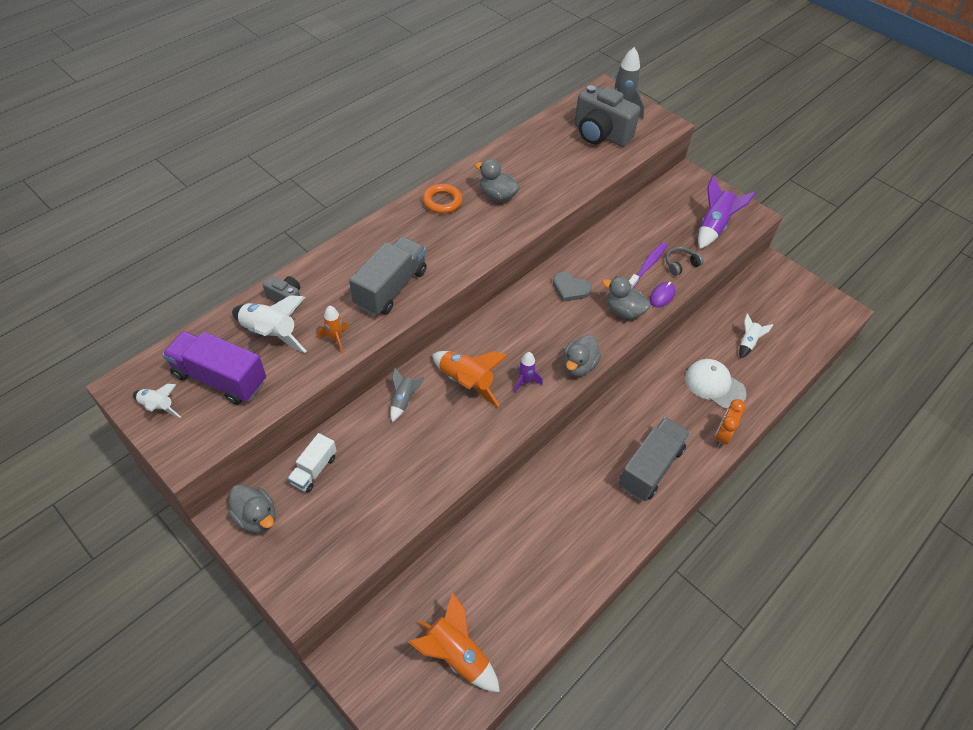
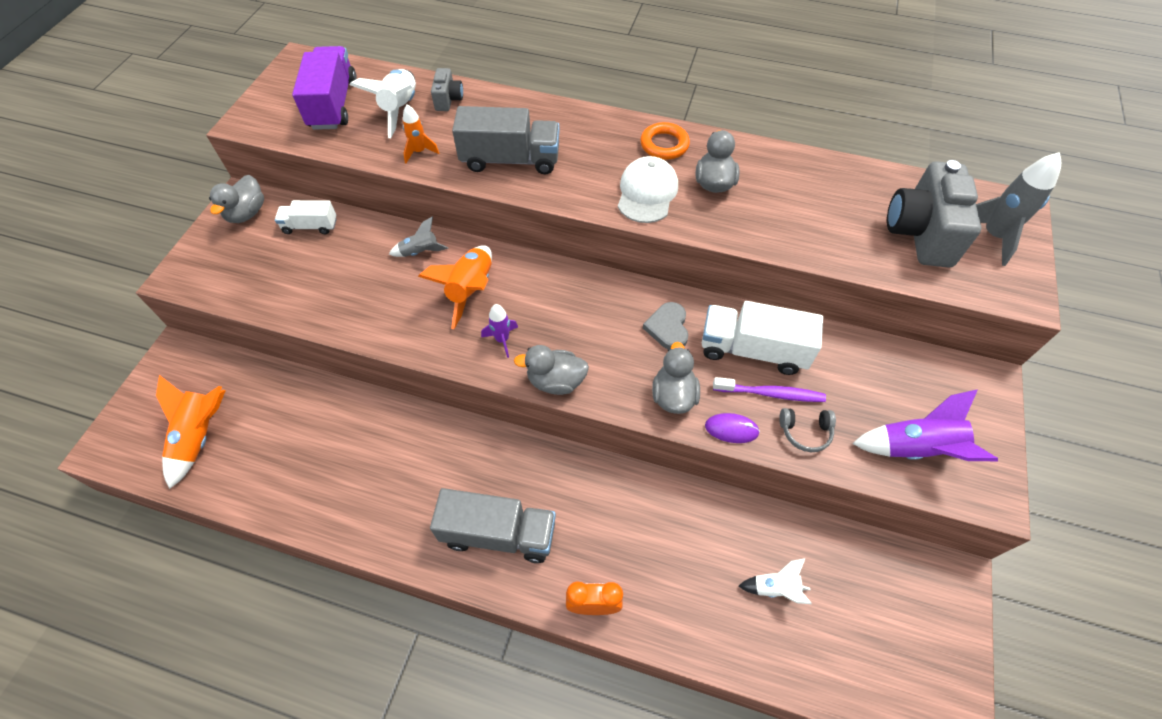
camera: 65 degrees right, 5 degrees up
white rocket [133,384,181,418] -> none
grey headphones [666,247,704,276] -> grey headphones turned 150 degrees clockwise [779,408,836,452]
white cap [685,359,747,409] -> white cap moved to [618,156,678,223]
none -> white truck [702,301,823,375]

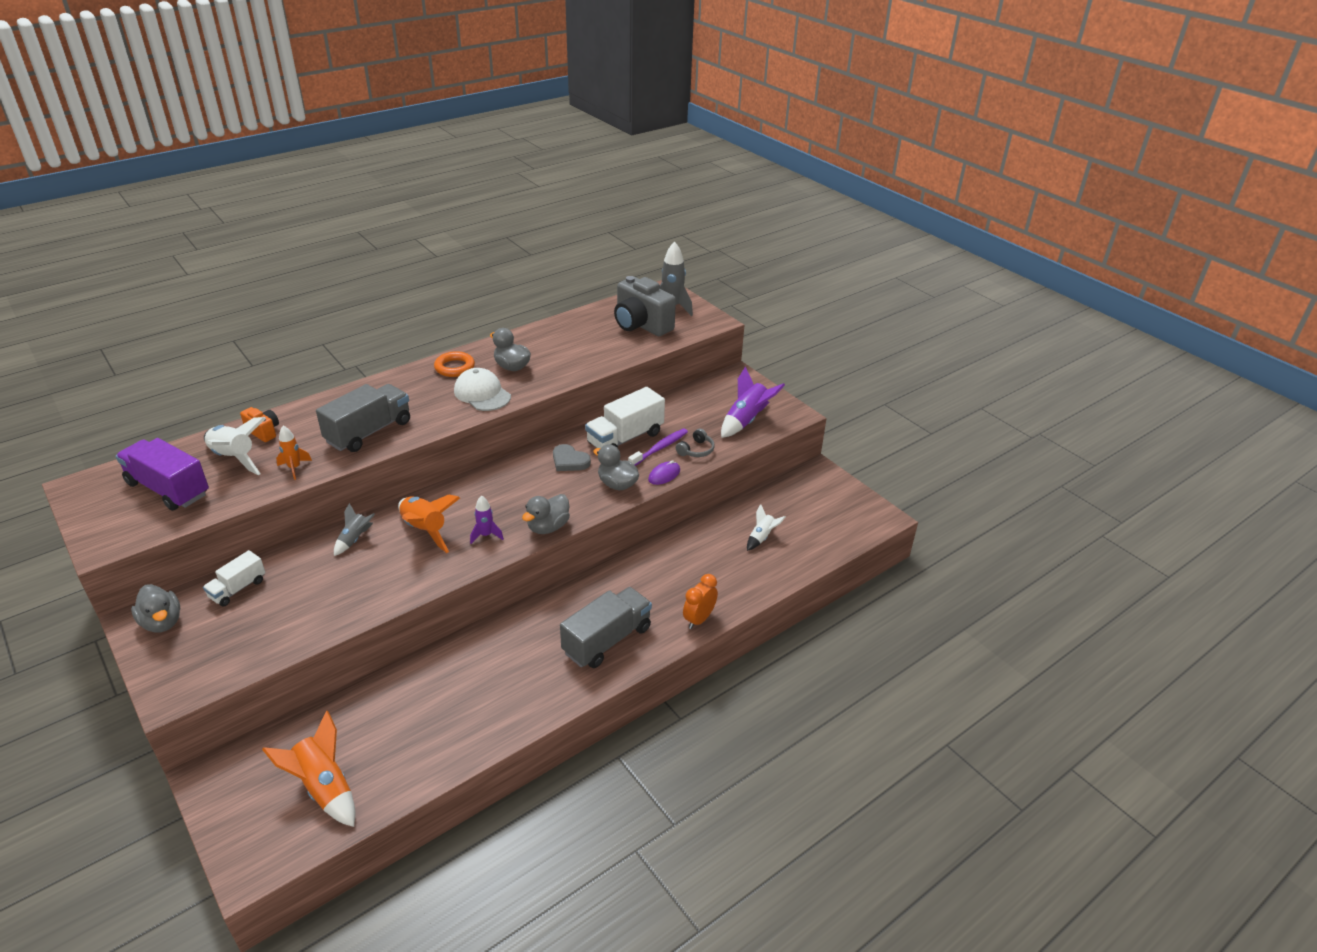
camera: 55 degrees left, 20 degrees down
grey camera [431,68,463,111] -> orange camera [240,407,279,442]

